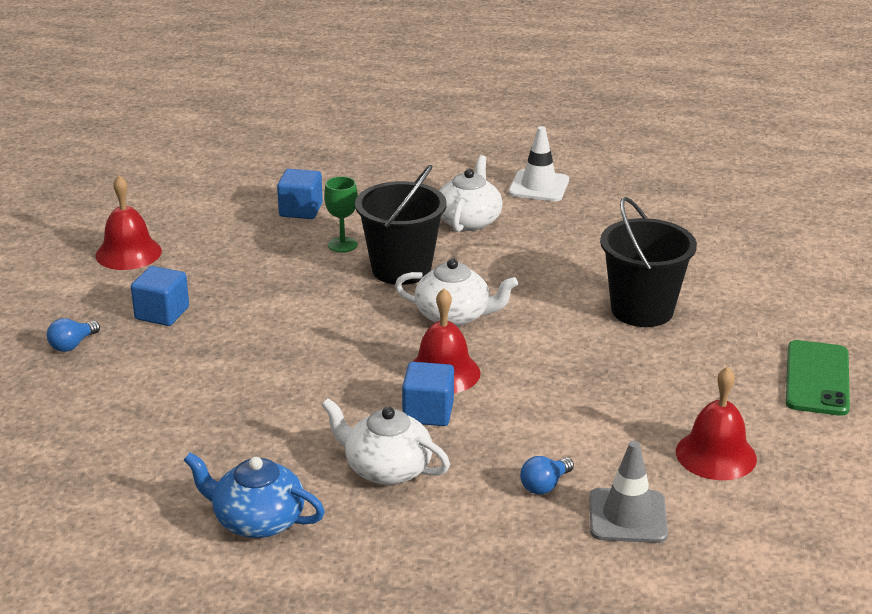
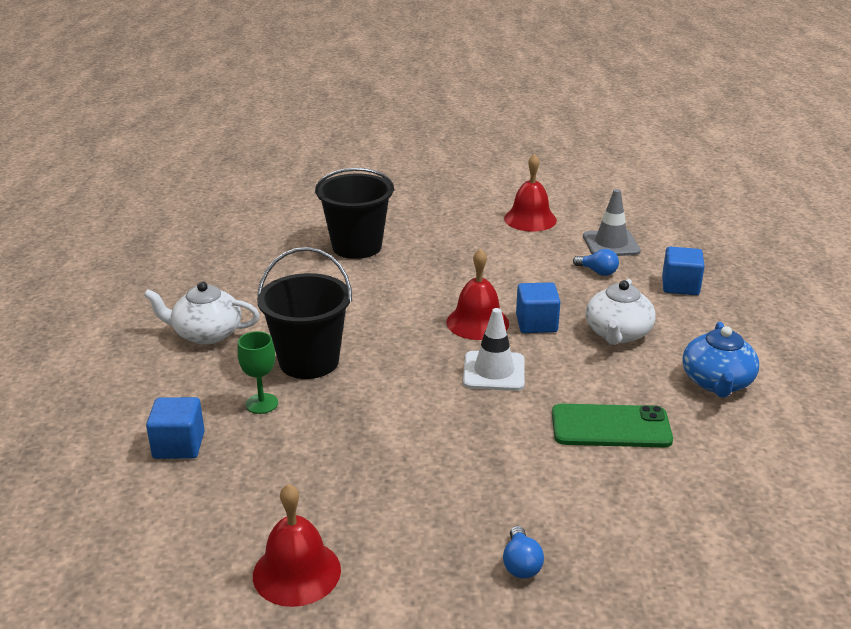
camera: 100 degrees left, 0 degrees up
blue light bulb [47,318,100,352] -> blue light bulb turned 60 degrees clockwise [503,526,544,579]
blue cube [131,266,189,326] -> blue cube moved to [662,247,705,295]
white teapot [395,258,518,327] -> none
white traffic cone [509,126,569,201] -> white traffic cone moved to [463,308,525,391]
green phone [786,340,850,416] -> green phone moved to [552,404,673,448]

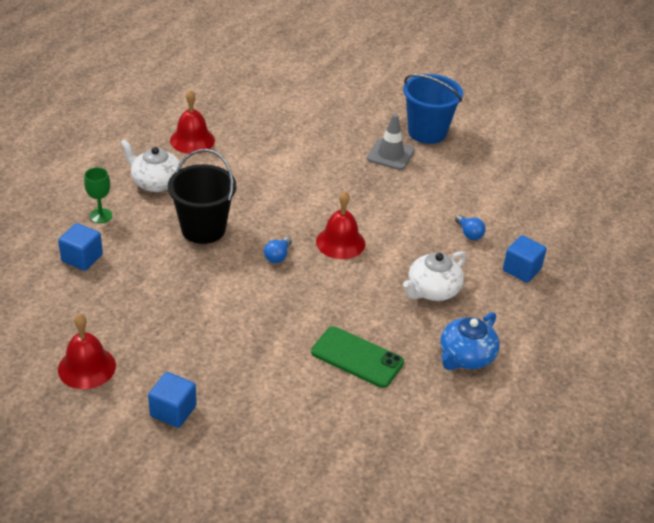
camera: 25 degrees right, 10 degrees up
green goblet [237,331,278,414] -> green goblet moved to [84,167,112,223]
black bucket [315,168,395,259] -> none
white traffic cone [463,308,525,391] -> none
blue light bulb [503,526,544,579] -> blue light bulb moved to [264,237,292,263]
red bell [504,154,557,232] -> red bell moved to [170,90,215,154]
blue cube [516,282,560,333] -> blue cube moved to [148,372,197,428]
grey traffic cone [583,189,641,256] -> grey traffic cone moved to [367,114,415,170]
none -> blue bucket [403,74,463,144]

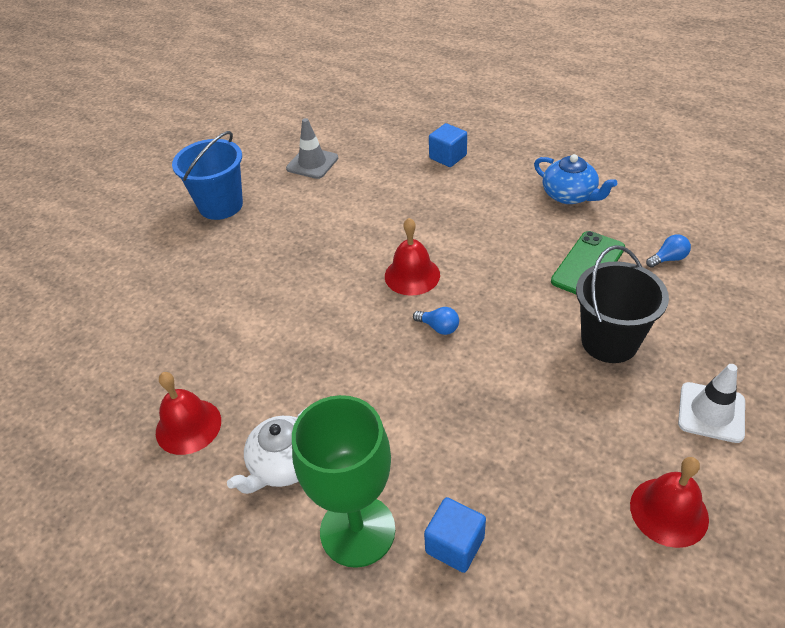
camera: 80 degrees left, 5 degrees up
green goblet [84,167,112,223] -> green goblet [292,395,395,568], size x2.21
blue cube [148,372,197,428] -> white traffic cone [678,364,745,443]
black bucket [168,149,236,244] -> black bucket moved to [576,245,669,363]
grey traffic cone [367,114,415,170] -> grey traffic cone moved to [286,118,338,179]
white teapot [403,251,466,301] -> none
blue light bulb [455,215,486,240] -> blue light bulb moved to [646,234,691,268]

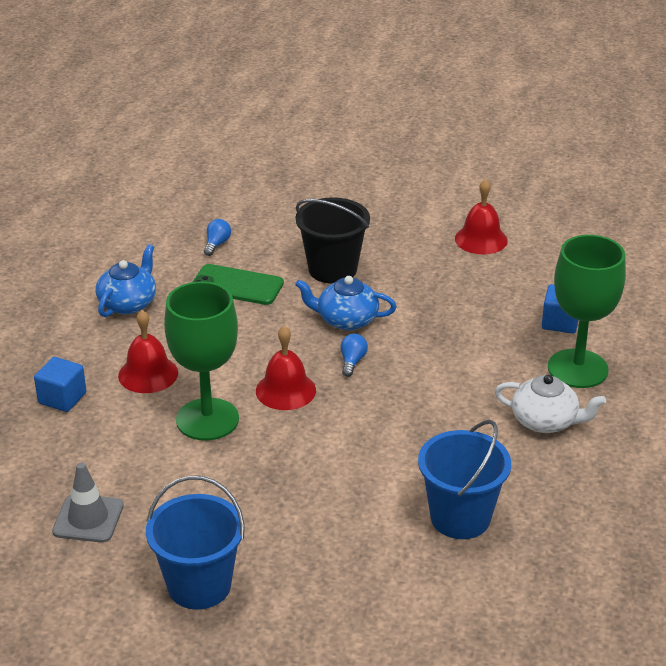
camera: 110 degrees left, 10 degrees down
red bell [156,372,221,455] -> red bell moved to [118,310,178,393]
blue light bulb [646,234,691,268] -> blue light bulb turned 60 degrees clockwise [204,219,231,256]
white traffic cone [678,364,745,443] -> none
none -> green goblet [164,281,239,441]
none -> blue teapot [295,276,397,330]
none -> blue bucket [418,420,511,539]

